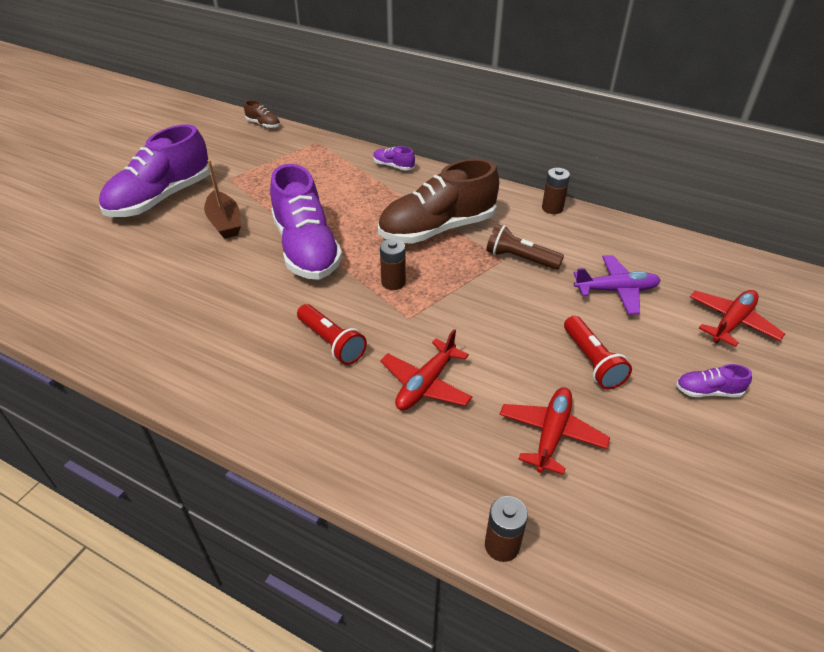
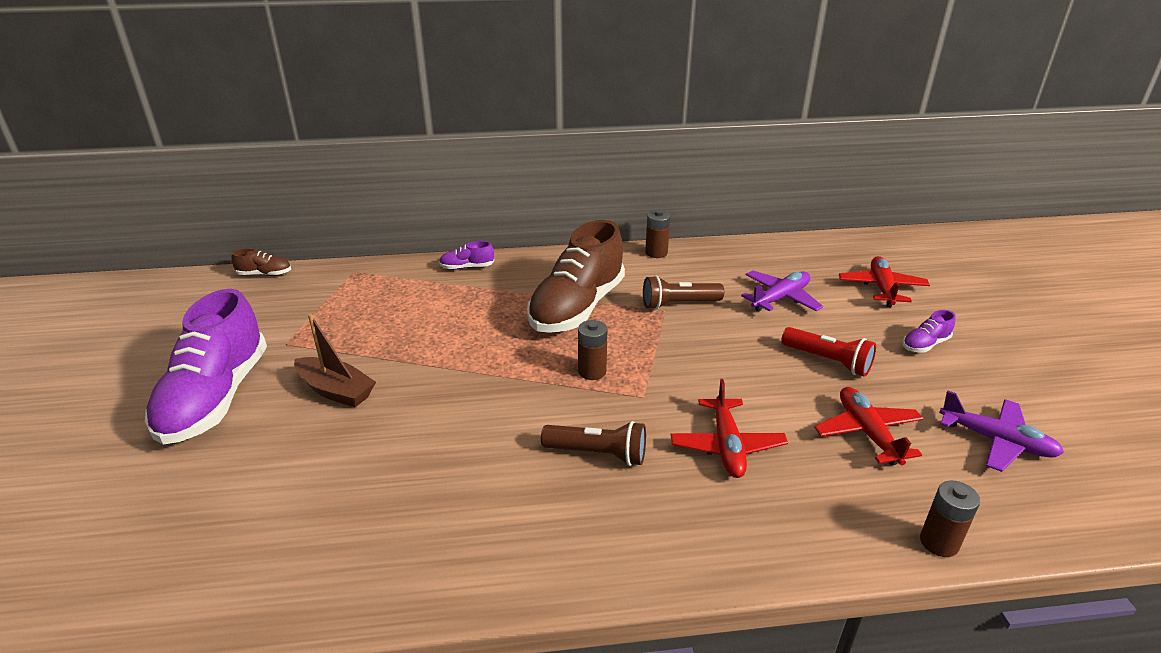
camera: 35 degrees left, 10 degrees down
purple shoe [270,164,342,280] -> none
red flashlight [297,304,367,365] -> brown flashlight [541,421,646,466]
none -> purple plane [939,390,1064,472]

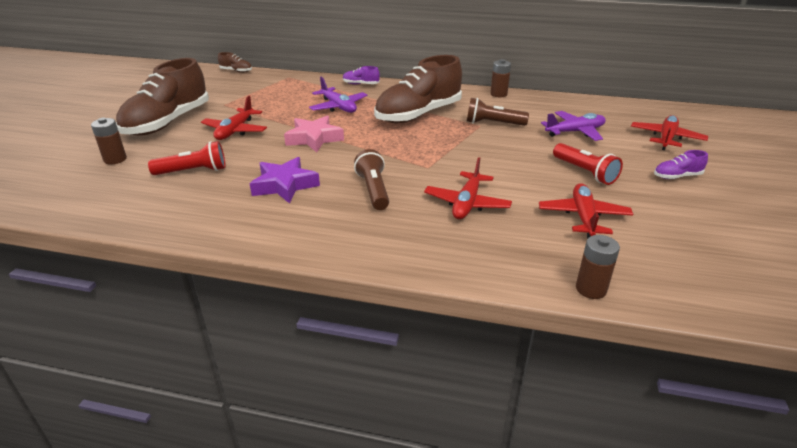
camera: 20 degrees right, 0 degrees up
purple shoe [145,289,267,445] -> brown shoe [116,58,209,136]
brown boat [294,314,376,407] -> red plane [201,96,267,140]
brown flashlight [541,421,646,466] -> brown flashlight turned 135 degrees counterclockwise [354,149,389,210]
brown battery [578,320,607,380] -> brown battery moved to [91,118,127,164]
purple plane [939,390,1064,472] -> purple plane moved to [309,77,367,113]
none -> red flashlight [148,141,226,175]
none -> purple star [249,157,320,204]
none -> pink star [284,116,344,153]

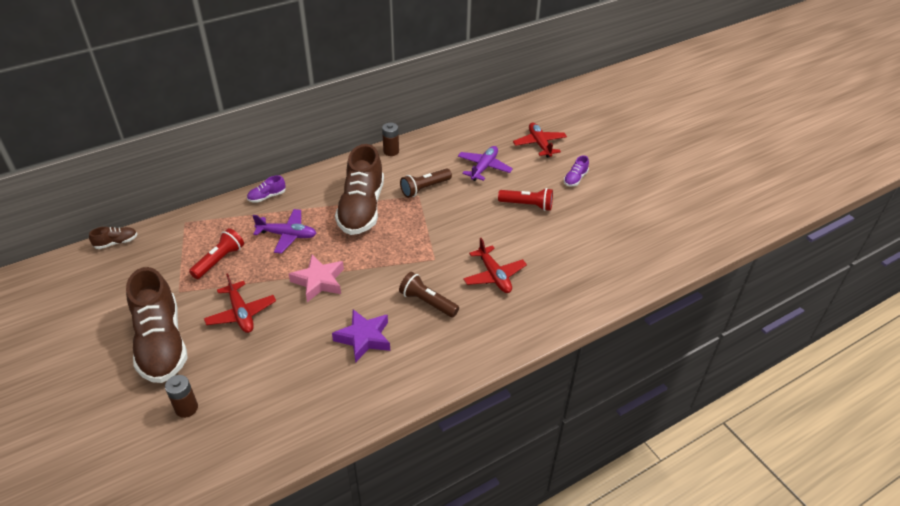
camera: 45 degrees left, 10 degrees up
red flashlight [148,141,226,175] -> red flashlight moved to [189,228,244,279]
red plane [539,183,633,238] -> none
brown battery [576,235,620,299] -> none

